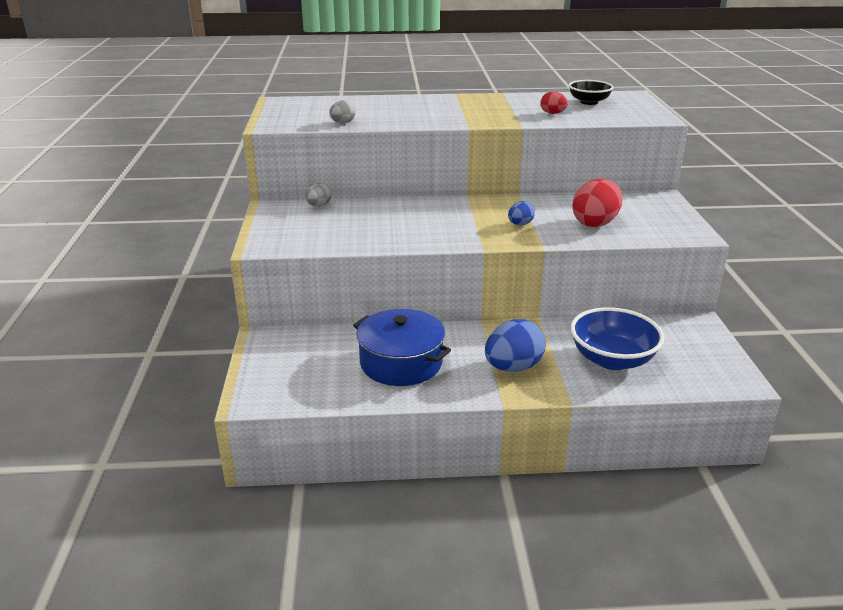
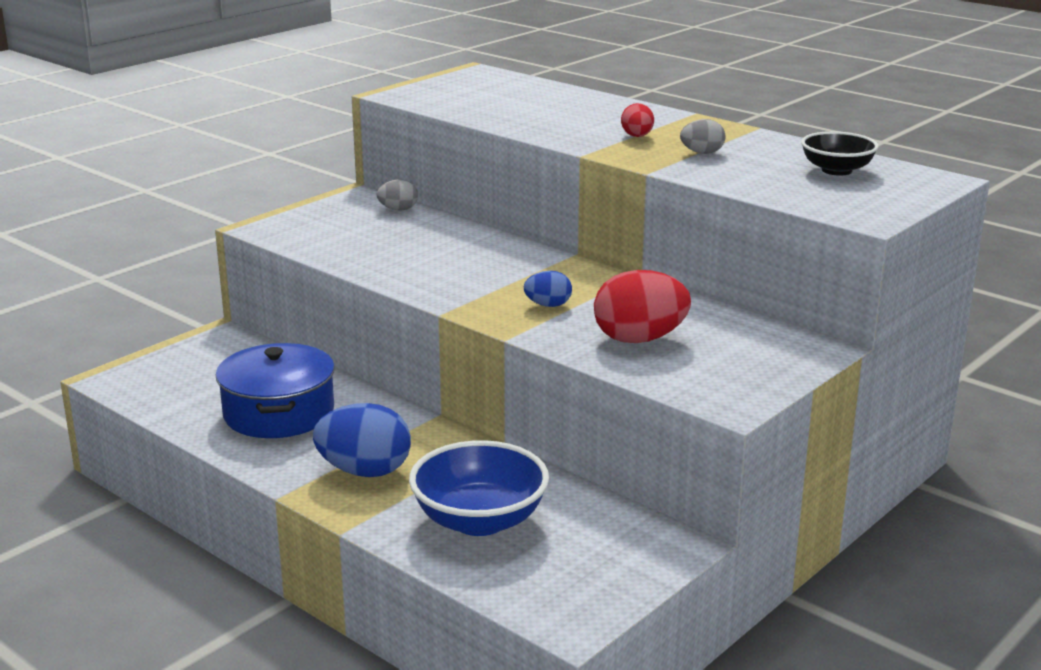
camera: 45 degrees right, 5 degrees down
grey egg [329,100,356,123] -> grey egg moved to [680,119,726,154]
red egg [540,92,568,114] -> red egg moved to [621,103,654,137]

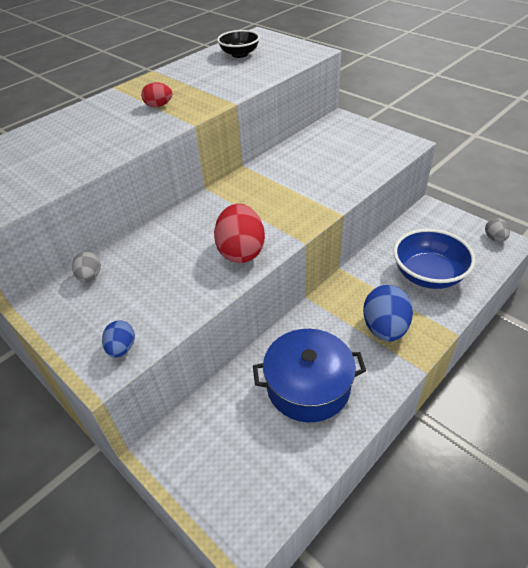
camera: 85 degrees left, 20 degrees up
blue egg [524,271,572,307] -> blue egg moved to [102,320,135,358]
red egg [594,270,691,343] -> red egg moved to [214,204,265,263]
grey egg [680,119,726,154] -> grey egg moved to [485,218,510,242]

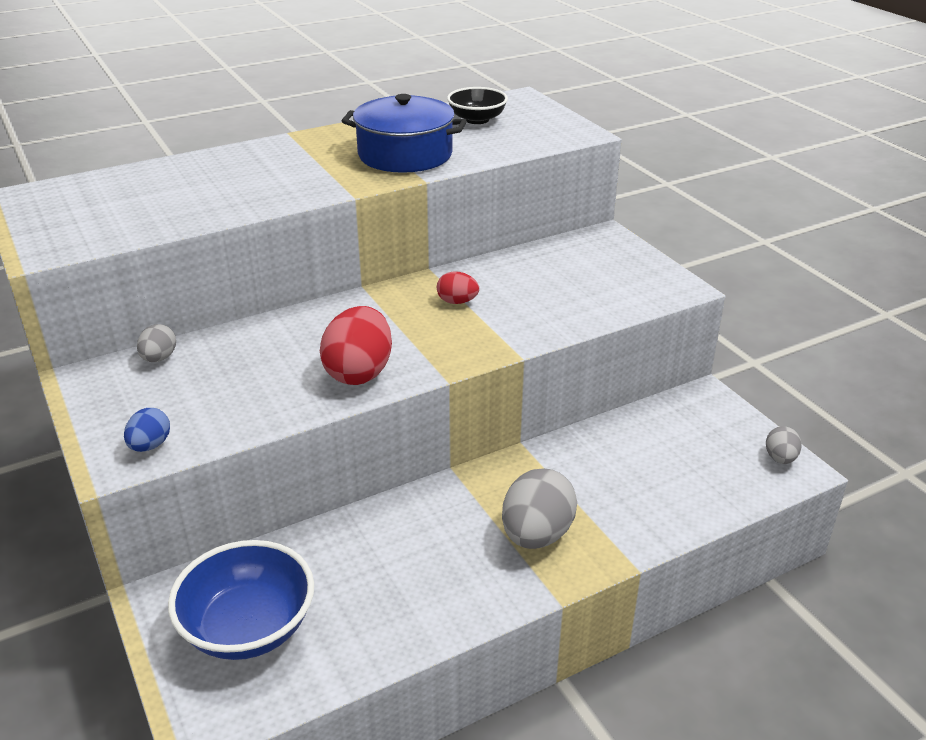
camera: 15 degrees right, 10 degrees down
red egg [141,82,172,107] -> red egg moved to [437,271,479,304]
blue pot [253,329,366,422] -> blue pot moved to [342,94,467,173]
blue egg [363,285,413,342] -> grey egg [502,468,577,549]
blue bowl [393,229,476,289] -> blue bowl moved to [168,540,314,660]

